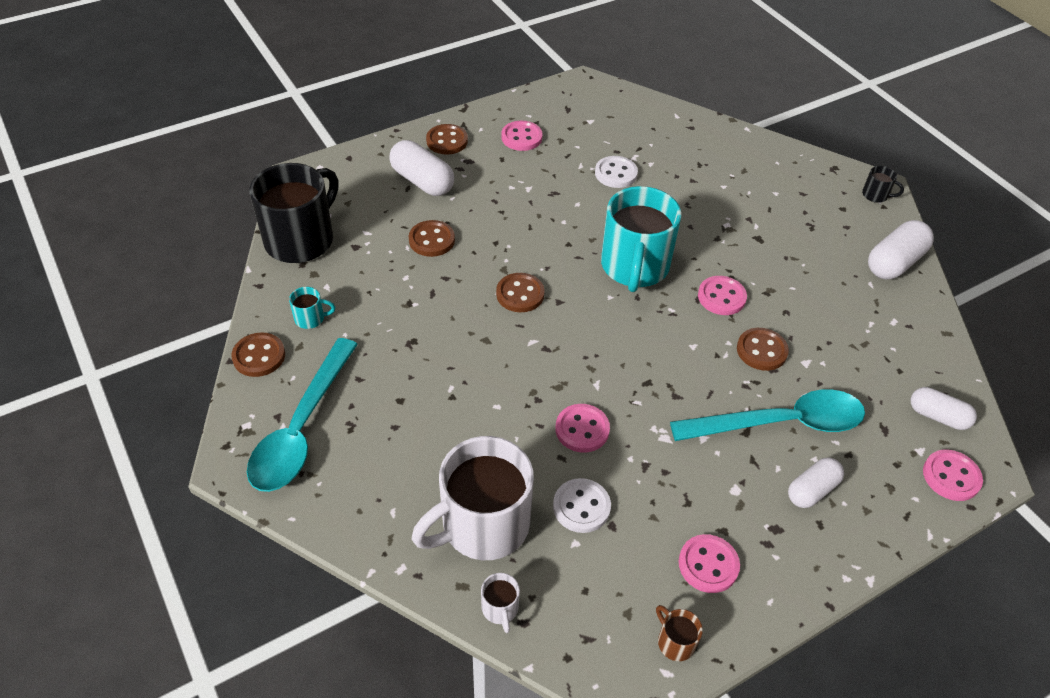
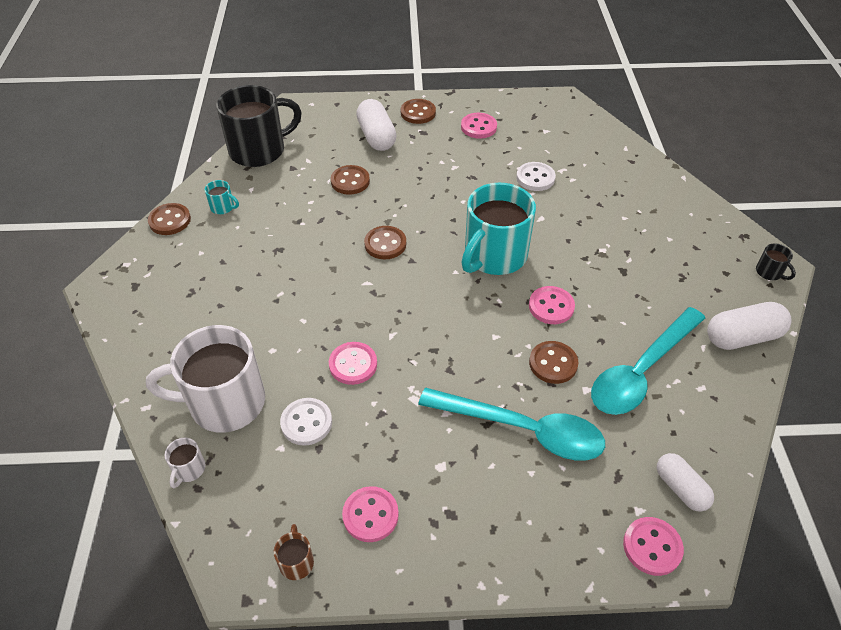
camera: 30 degrees right, 0 degrees up
turquoise spoon [247,338,358,492] -> turquoise spoon moved to [591,307,705,415]
white capsule [788,457,844,508] -> none

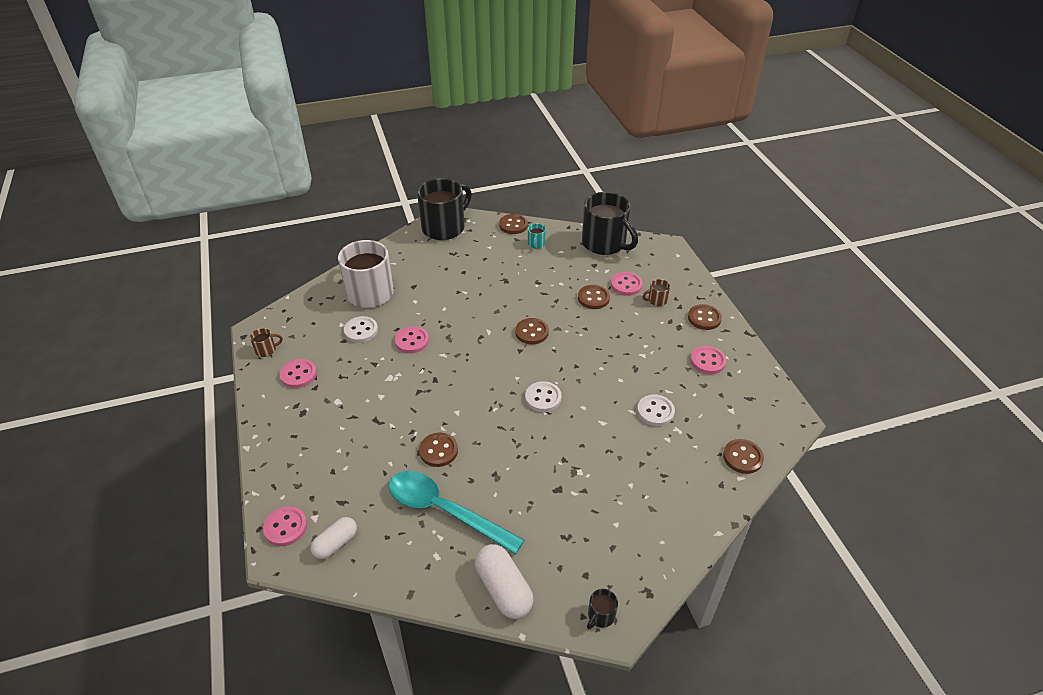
camera: 75 degrees right, 5 degrees down
white mug [165,438,206,488] -> none
white capsule [356,99,397,151] -> brown mug [643,279,670,306]
turquoise spoon [418,388,605,461] -> none
turquoise mug [461,183,536,275] -> white button [525,381,562,412]
pink button [529,286,575,324] -> pink button moved to [611,272,643,296]
none -> black mug [417,178,472,240]
none -> brown button [723,439,764,474]

